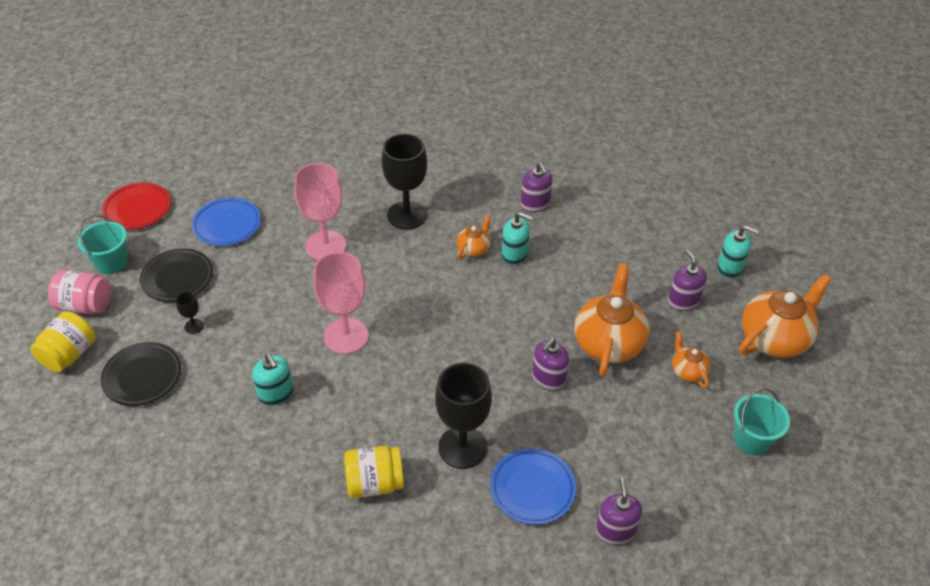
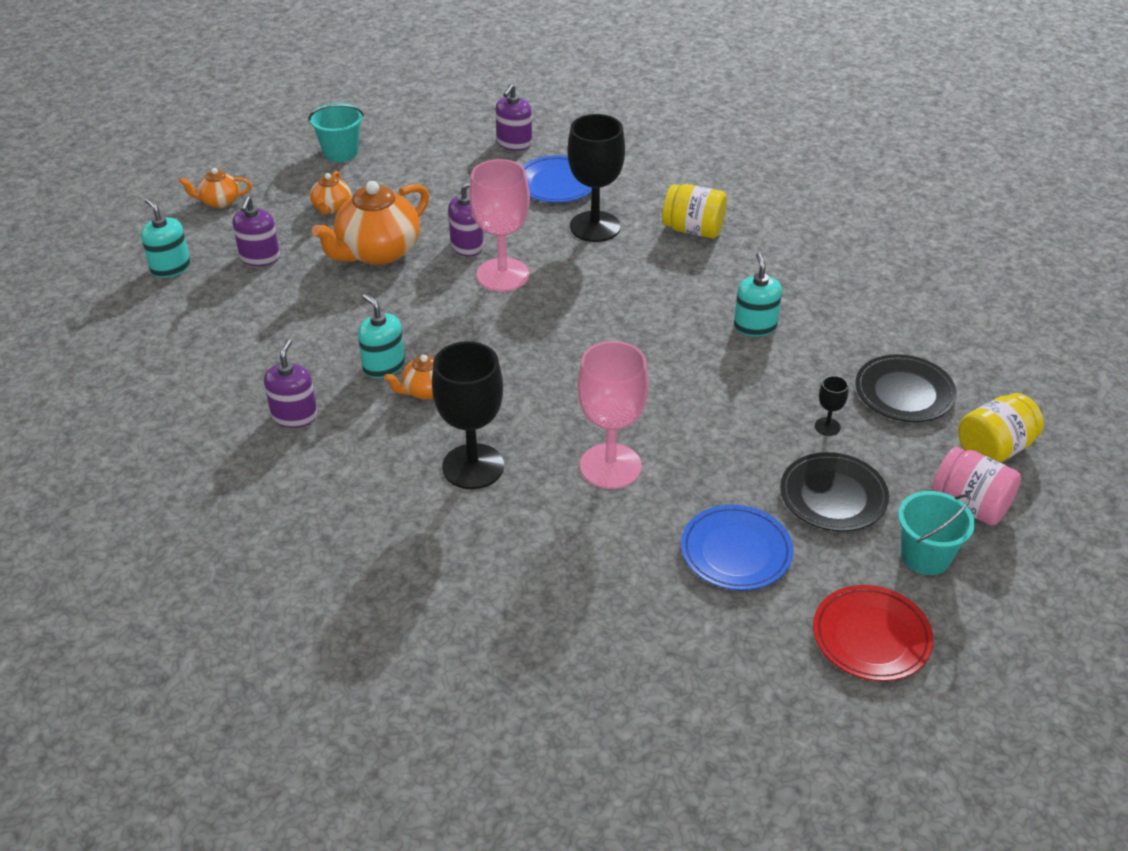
camera: 150 degrees left, 5 degrees down
pink goblet [313,252,369,354] -> pink goblet moved to [469,159,530,292]
orange teapot [739,274,832,358] -> orange teapot [179,168,252,208], size x0.50

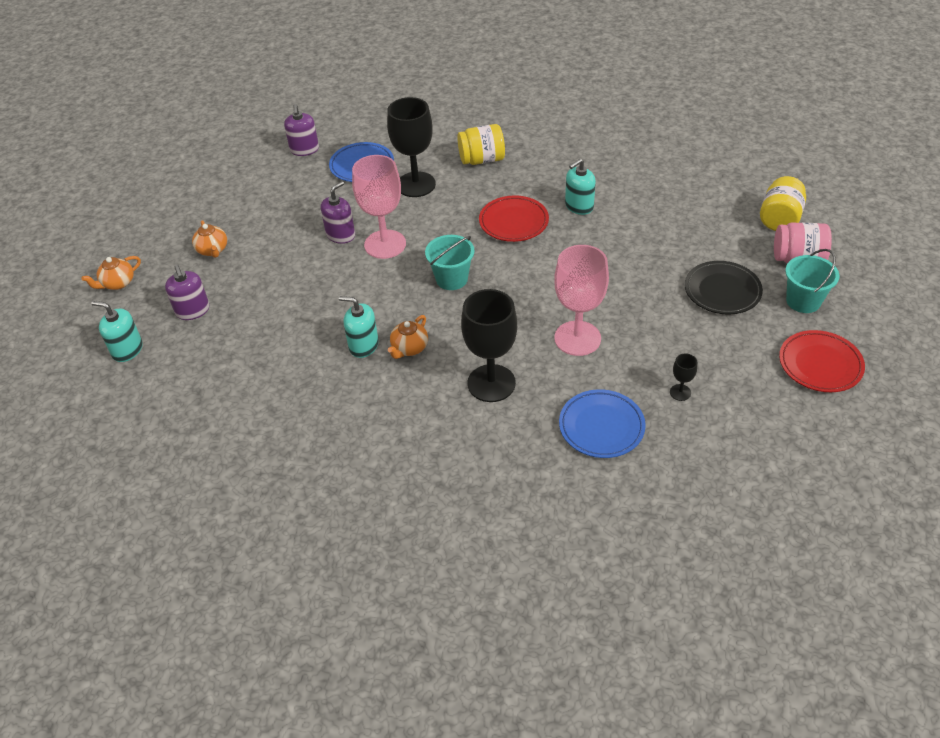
camera: 30 degrees left, 5 degrees up
purple soap dispenser [264,339,317,428] -> none
turquoise bucket [308,103,364,162] -> turquoise bucket moved to [425,235,474,290]
orange teapot [312,181,429,265] -> none
blue plate [681,505,793,590] -> blue plate moved to [559,389,646,458]
turquoise soap dispenser [734,253,782,337] -> turquoise soap dispenser turned 90 degrees counterclockwise [565,159,596,215]
black goblet [815,376,848,436] -> black goblet moved to [670,353,697,401]
black plate [855,354,957,422] -> none
none -> red plate [479,195,549,242]

